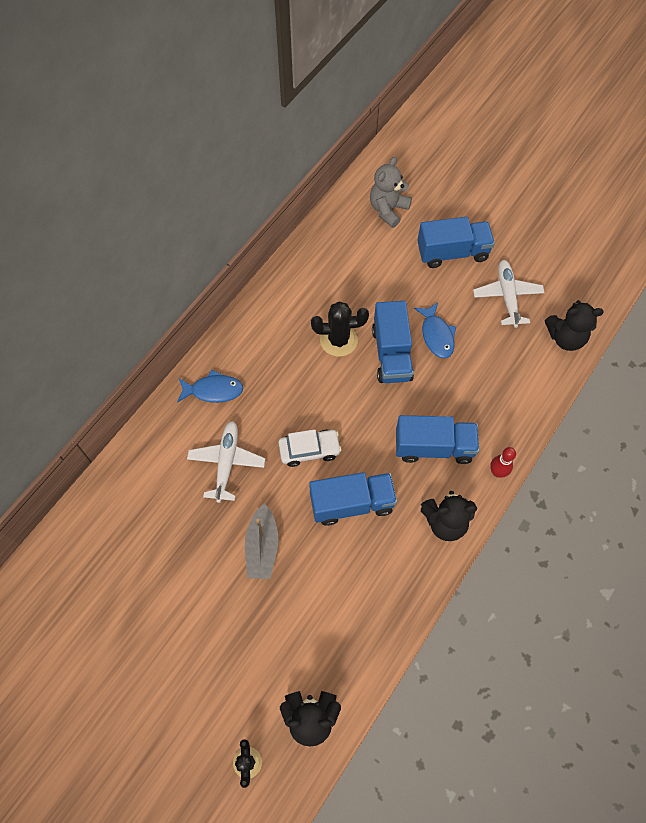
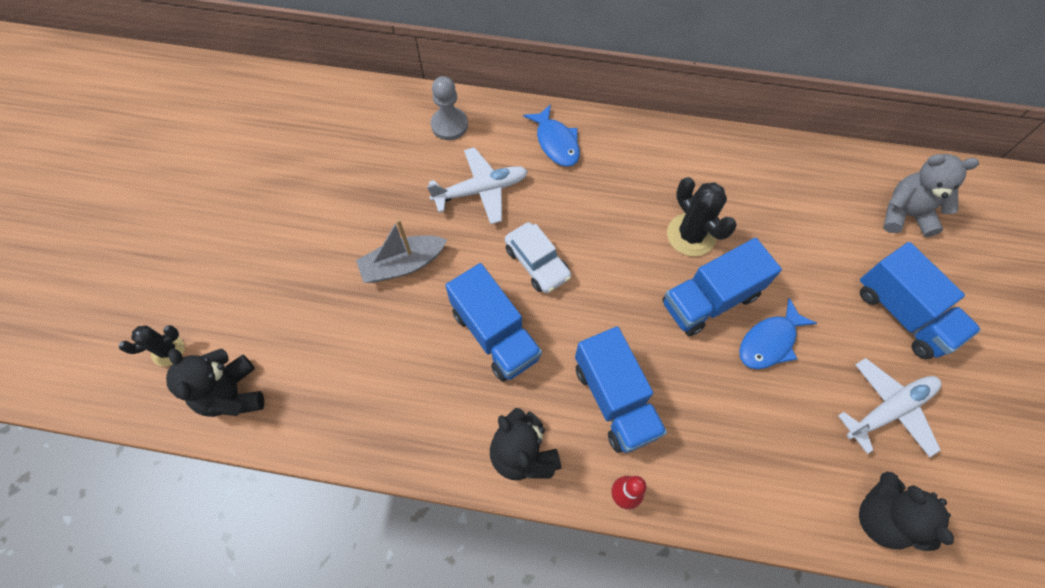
camera: 65 degrees right, 0 degrees up
none -> grey pawn [431,76,468,140]

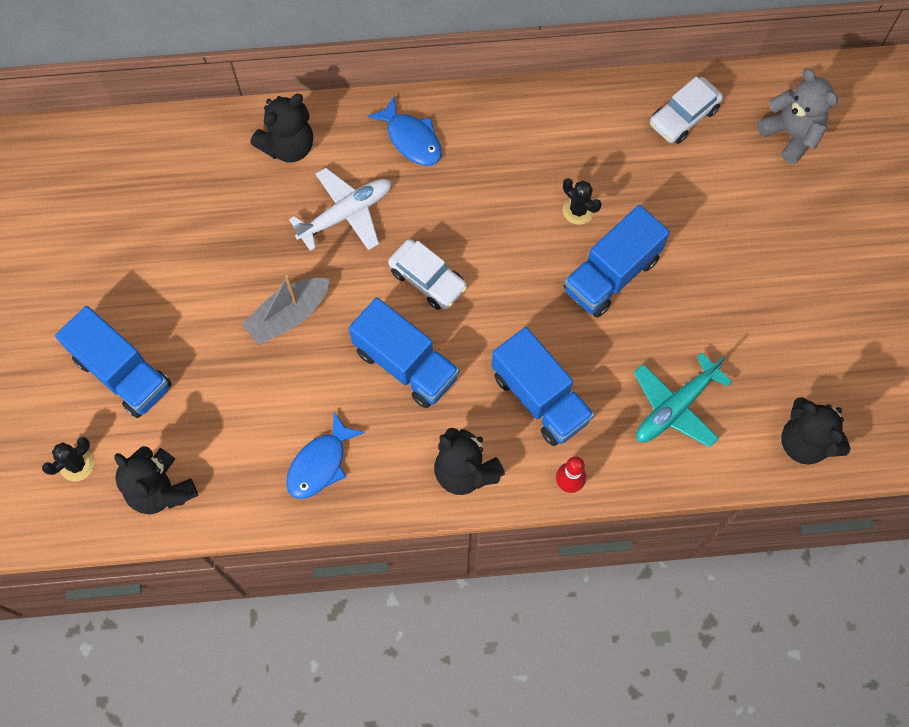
camera: 15 degrees left, 5 degrees up
grey pawn [431,76,468,140] -> black teddy bear [250,94,313,162]
black cactus [667,177,737,256] -> black cactus [563,178,602,225], size x0.61
blue fish [739,298,817,369] -> blue fish moved to [286,412,365,499]
white plane [838,358,942,457] -> none
blue truck [860,242,981,359] -> blue truck moved to [55,306,172,418]
grey teddy bear [883,154,979,237] -> grey teddy bear turned 60 degrees clockwise [757,69,838,164]
none -> turquoise plane [634,352,732,447]
none -> white car [650,76,723,144]

